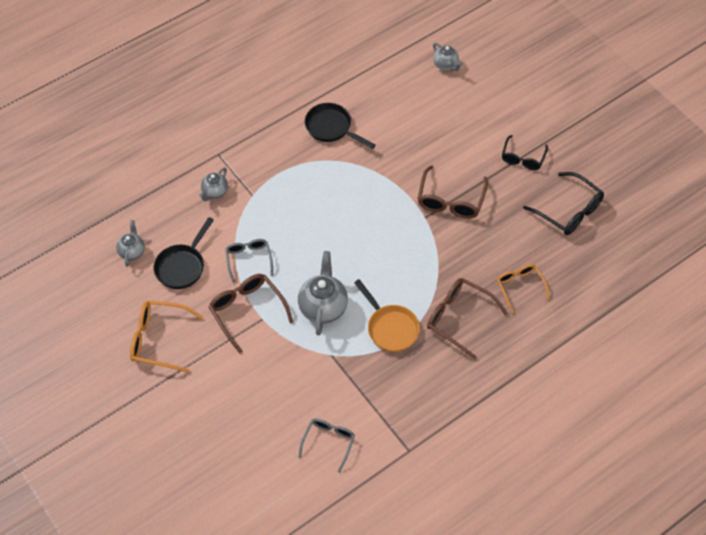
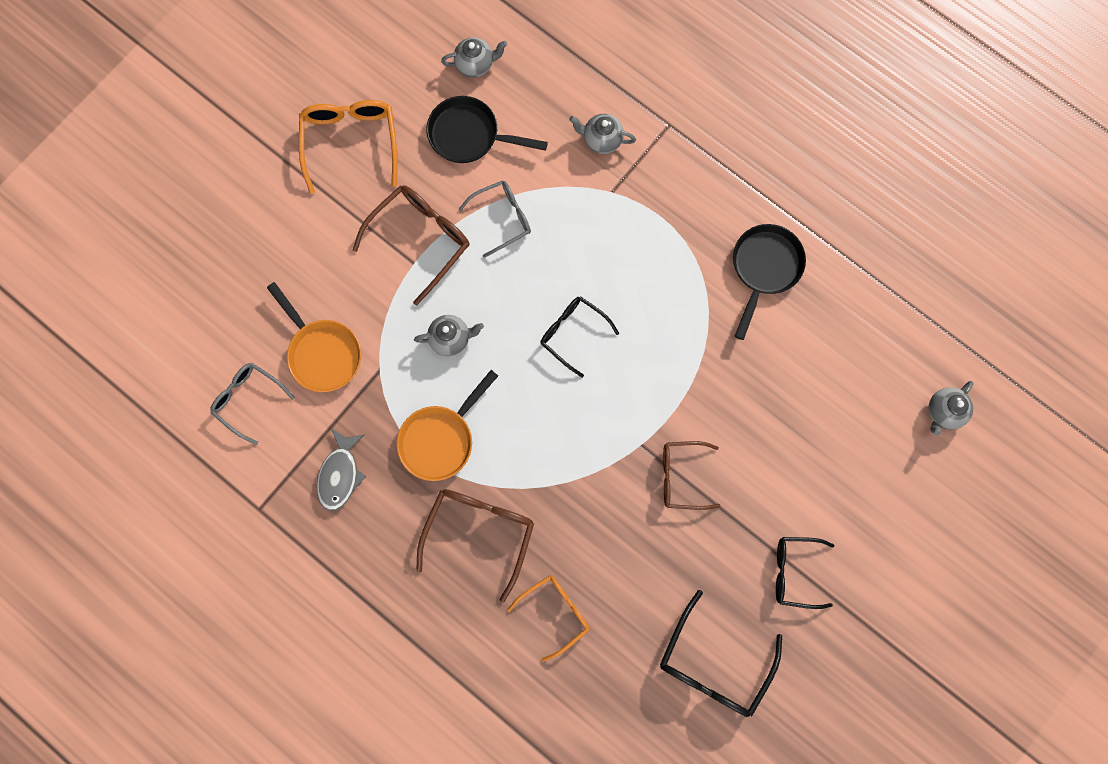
camera: 75 degrees right, 20 degrees up
grey teapot [298,251,348,335] -> grey teapot [414,315,484,356], size x0.58
grey glasses [298,419,355,473] -> grey glasses turned 150 degrees counterclockwise [210,362,295,445]
brown glasses [417,165,488,219] -> brown glasses [663,441,720,510], size x0.66
none -> orange pan [267,282,361,392]
none -> grey fish [317,429,366,511]
none -> black glasses [540,296,619,378]

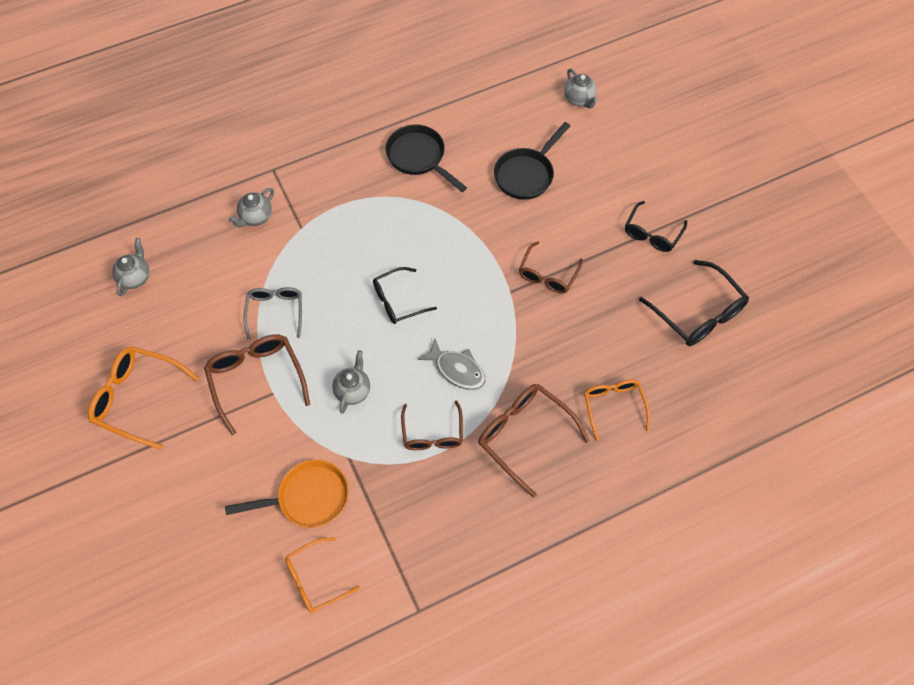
camera: 65 degrees left, 15 degrees down
grey glasses [210,362,295,445] -> orange glasses [285,537,360,613]
grey fish [317,429,366,511] -> grey fish moved to [417,339,486,390]
orange pan [397,370,498,481] -> brown glasses [401,401,463,450]
black pan [427,96,548,163] -> black pan moved to [494,122,570,200]

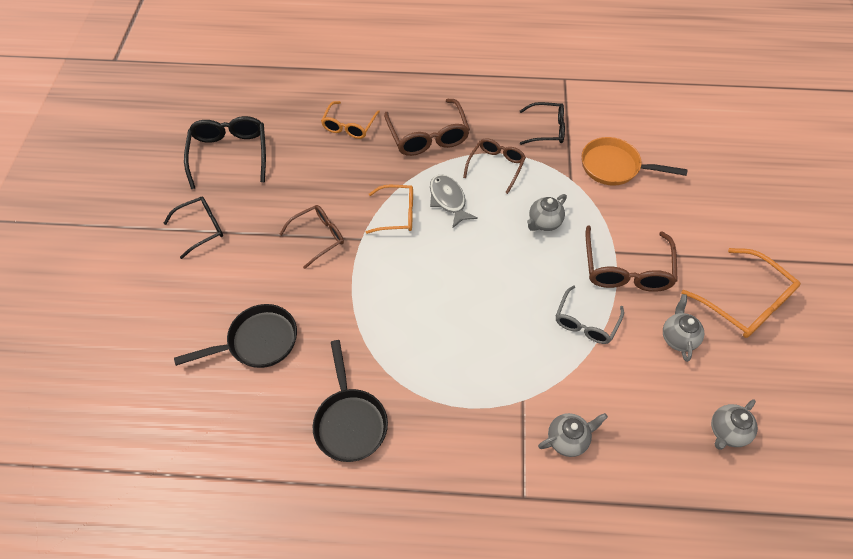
camera: 150 degrees left, 5 degrees down
orange glasses [285,537,360,613] -> orange glasses moved to [366,185,413,234]
black glasses [373,267,437,324] -> black glasses moved to [520,102,565,145]
grey teapot [564,69,598,109] -> grey teapot moved to [663,294,704,362]

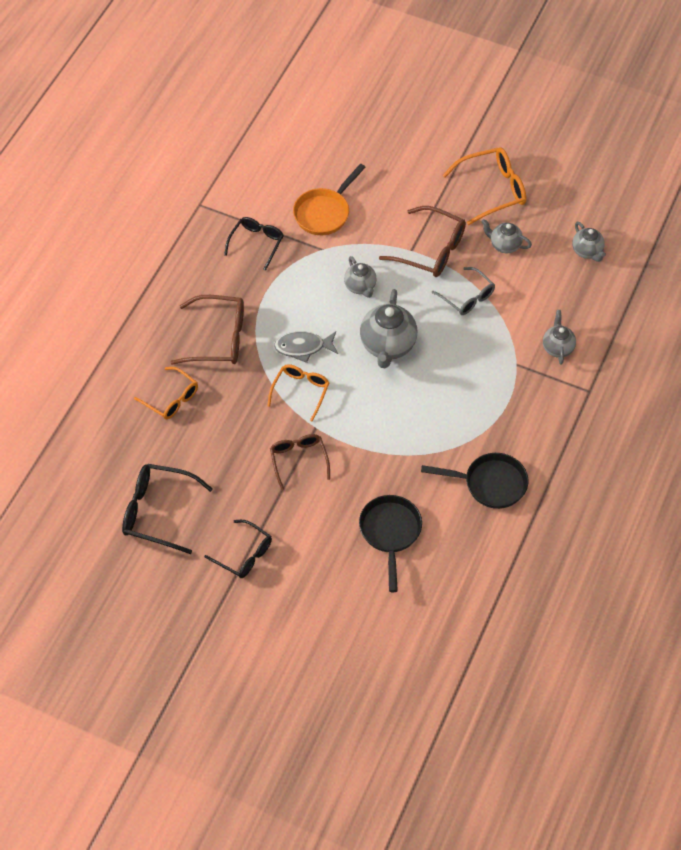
camera: 70 degrees left, 0 degrees up
black glasses [164,197,223,259] -> black glasses turned 135 degrees clockwise [204,520,272,578]
brown glasses [463,138,526,194] -> none
none -> grey teapot [360,289,417,368]

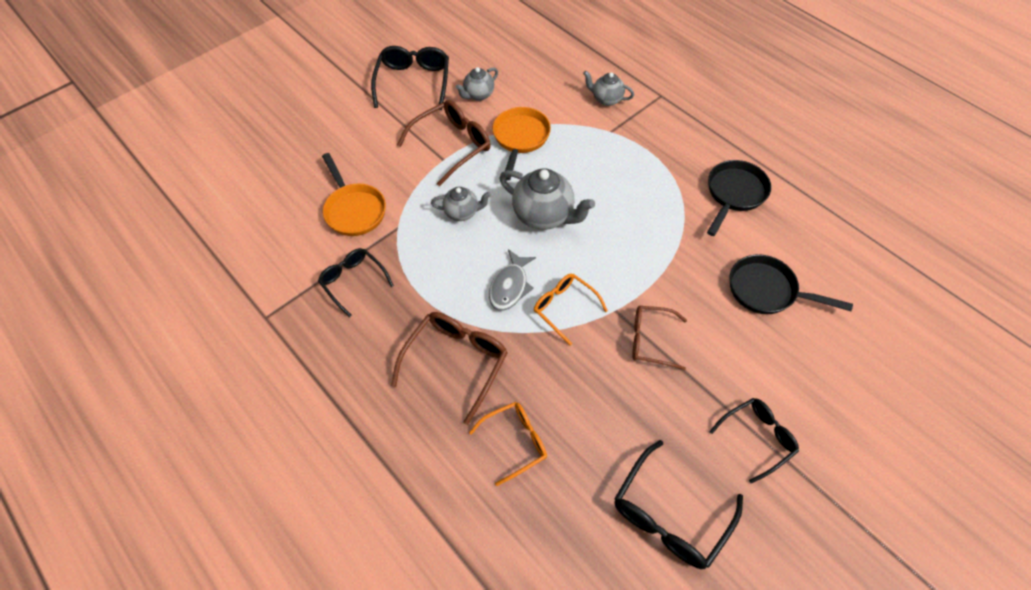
camera: 65 degrees left, 0 degrees up
grey glasses [432,267,495,315] -> orange pan [493,107,551,180]
orange glasses [443,147,526,225] -> black glasses [371,46,449,110]
grey teapot [572,222,606,262] -> none

